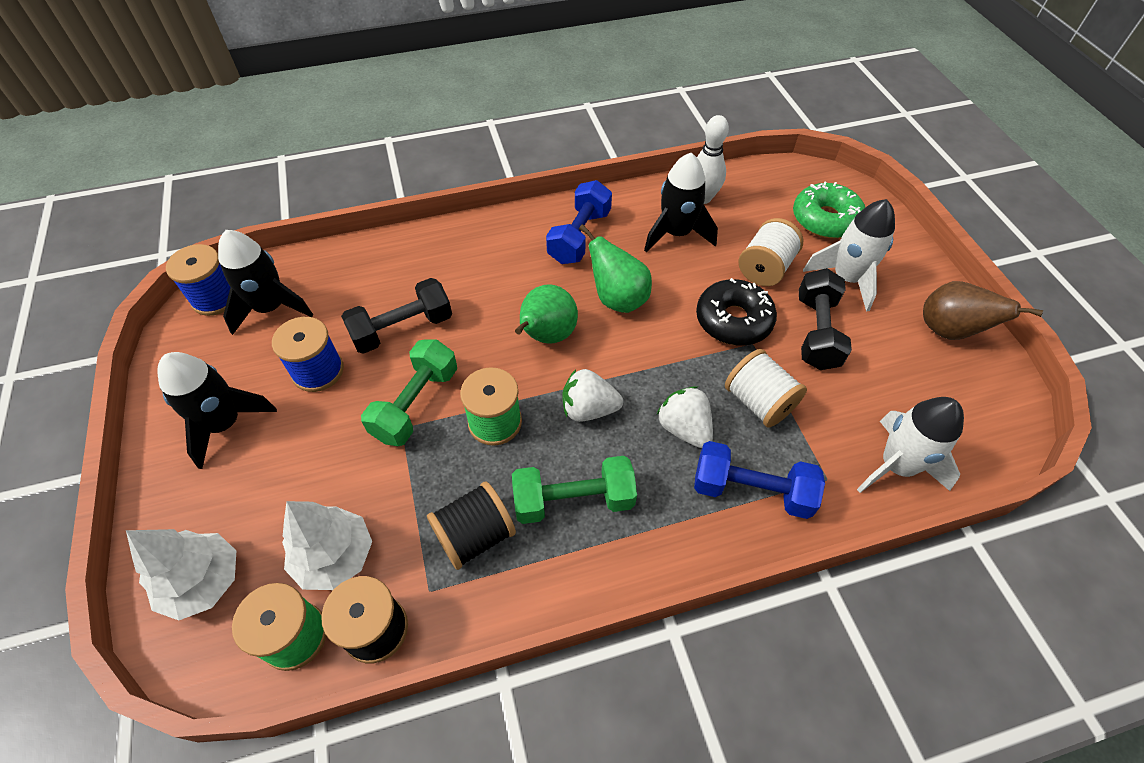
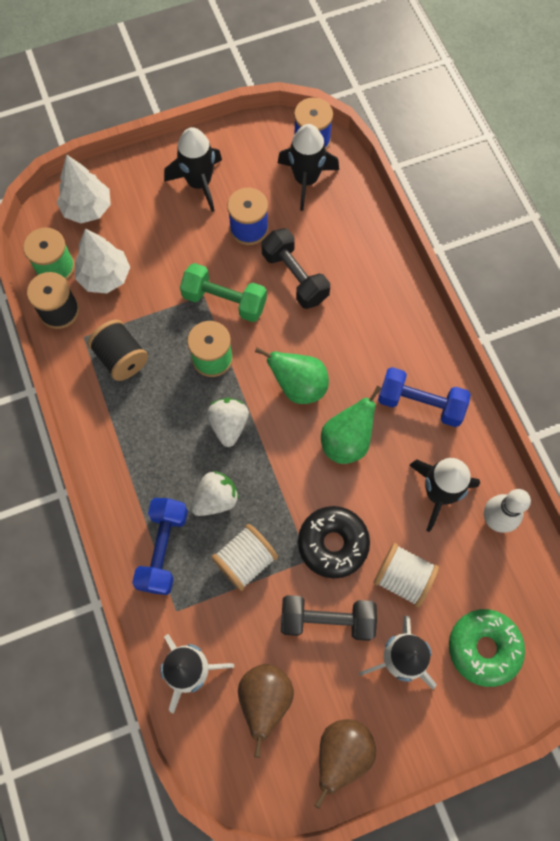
camera: 85 degrees right, 15 degrees up
green dumbbell [512,456,637,524] -> none
none -> brown pear [238,664,294,758]

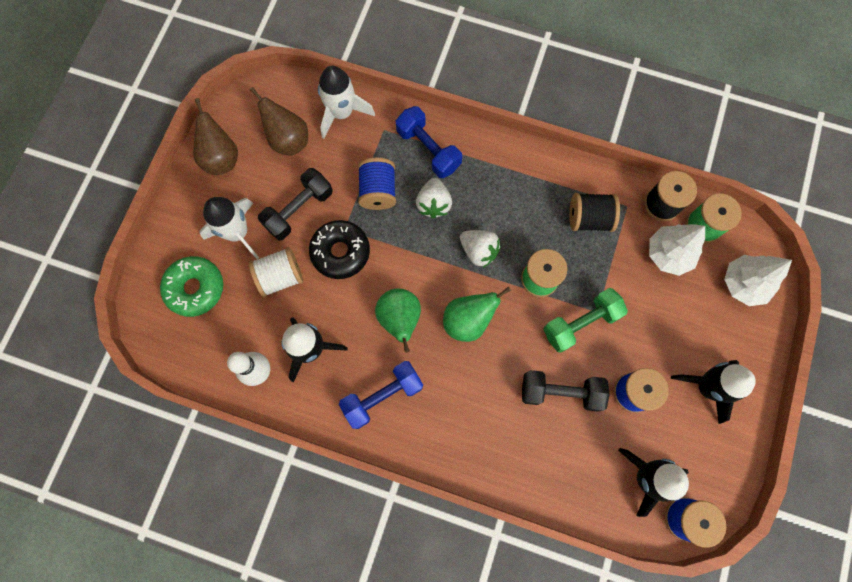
camera: 130 degrees right, 5 degrees up
white spool [211,524,278,591] -> blue spool [358,158,396,210]

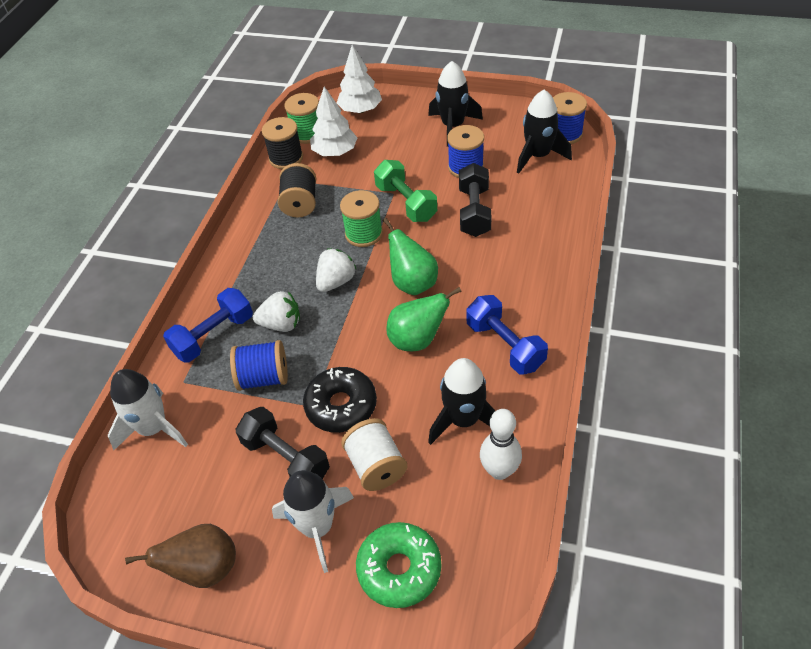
camera: 90 degrees left, 25 degrees down
brown pear [250,87,308,156] -> none

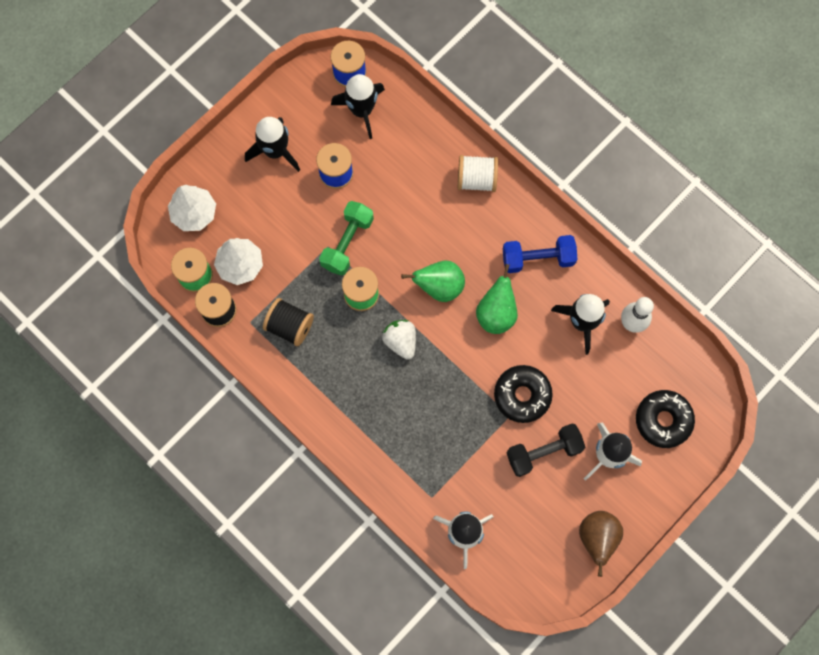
camera: 65 degrees left, 25 degrees up
blue dumbbell [163,288,253,362] -> none
blue spool [230,340,288,391] -> none
white strawberry [253,291,300,332] -> none
white spool [341,418,407,491] -> white spool moved to [458,155,498,192]
green donut [356,522,442,608] -> black donut [636,390,695,448]
green dumbbell [374,160,437,222] -> green dumbbell turned 60 degrees counterclockwise [319,201,374,275]
black dumbbell [459,163,492,237] -> none

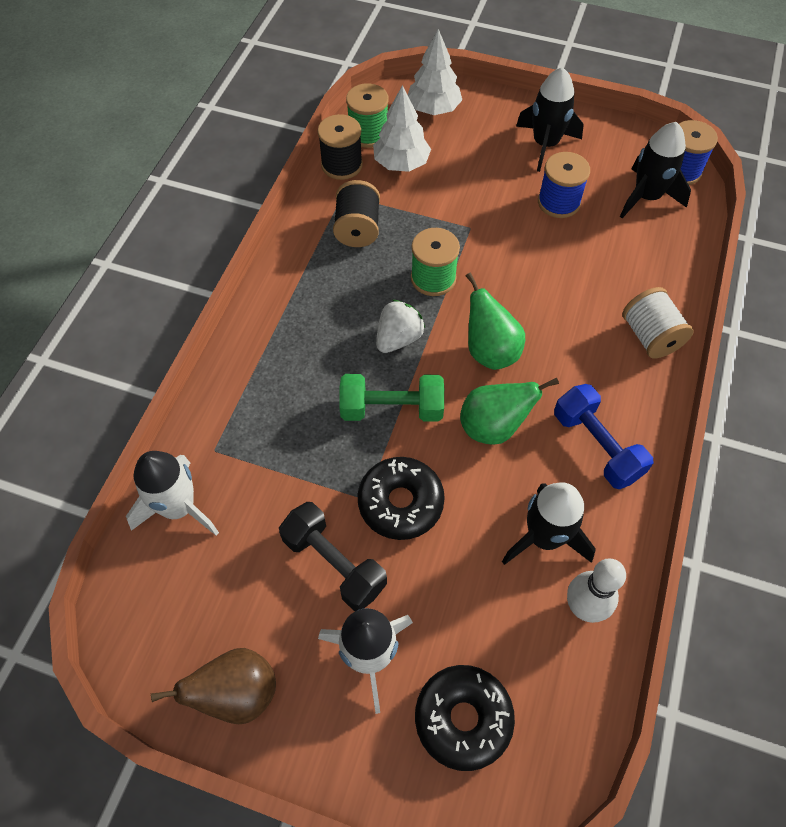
camera: 65 degrees right, 15 degrees down
green dumbbell [319,201,374,275] -> green dumbbell moved to [339,374,444,422]

